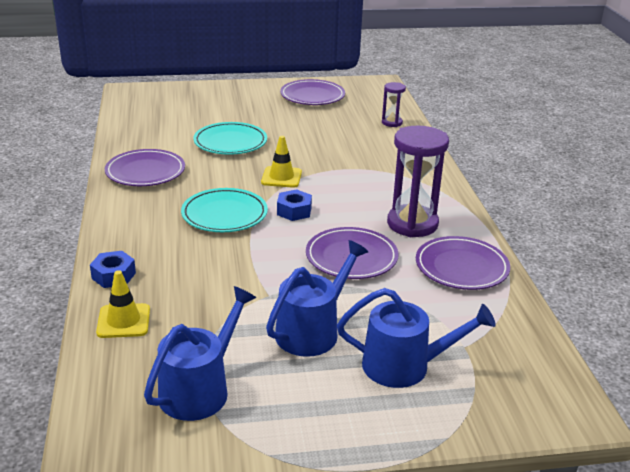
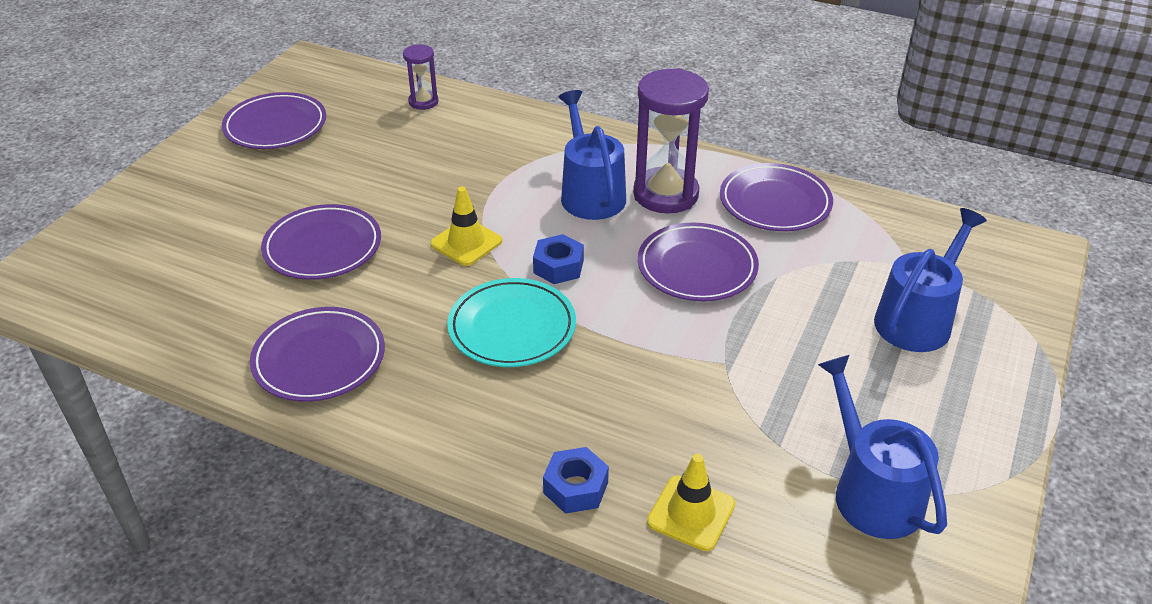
camera: 55 degrees left, 10 degrees up
turquoise plate [193,122,267,155] -> purple plate [261,204,381,280]
blue watering can [266,240,368,357] -> blue watering can moved to [559,90,626,220]

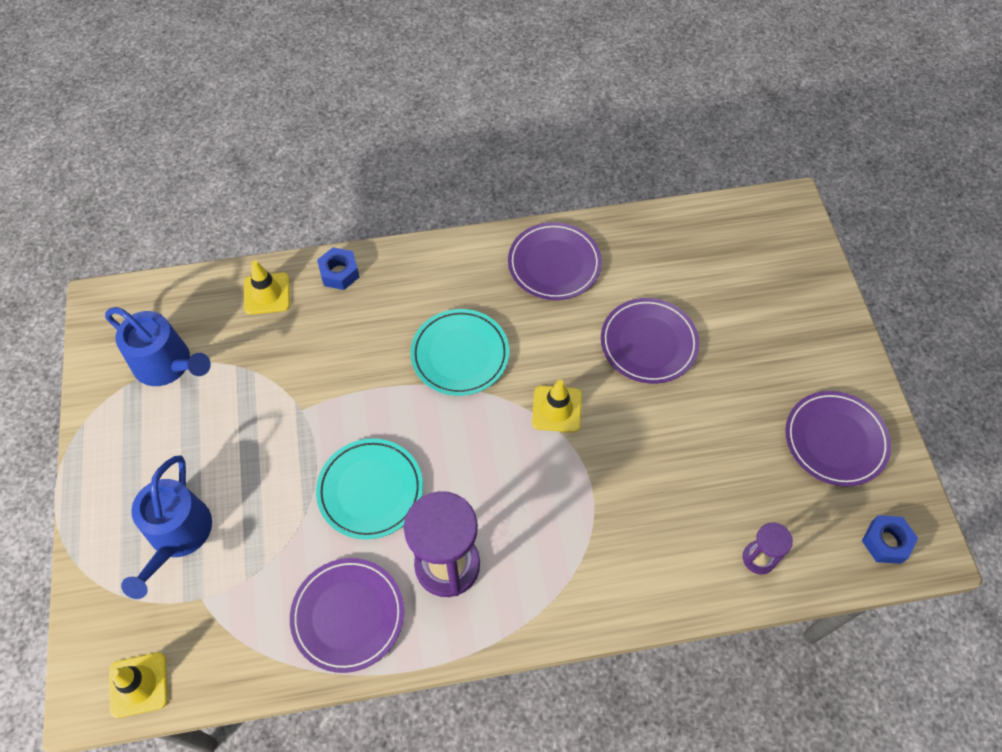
camera: 145 degrees right, 20 degrees up
blue nut [533,234,584,284] -> blue nut moved to [862,515,918,564]
blue watering can [559,90,626,220] -> none
purple plate [638,223,759,301] -> turquoise plate [316,438,423,539]
none -> yellow traffic cone [109,653,168,718]

